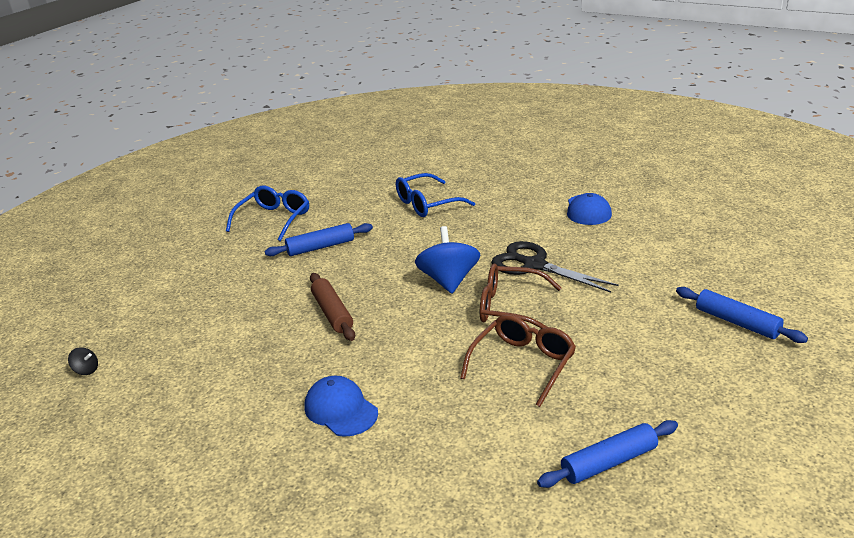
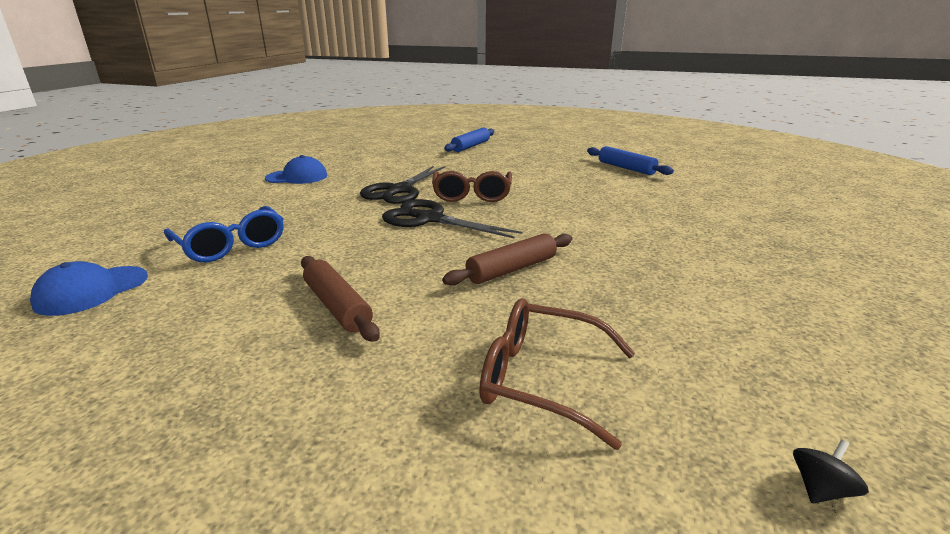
camera: 105 degrees left, 5 degrees down
black spinning top [68,347,98,375] -> black spinning top turned 45 degrees clockwise [793,439,869,503]
blue glasses [226,186,309,242] -> none
blue rolling pin [265,223,373,256] -> brown rolling pin [301,256,380,342]
blue cap [304,376,378,437] -> blue cap moved to [30,261,148,316]
blue spinning top [415,226,480,294] -> black scissors [382,199,522,238]
brown glasses [460,314,576,407] -> brown glasses moved to [479,298,635,450]

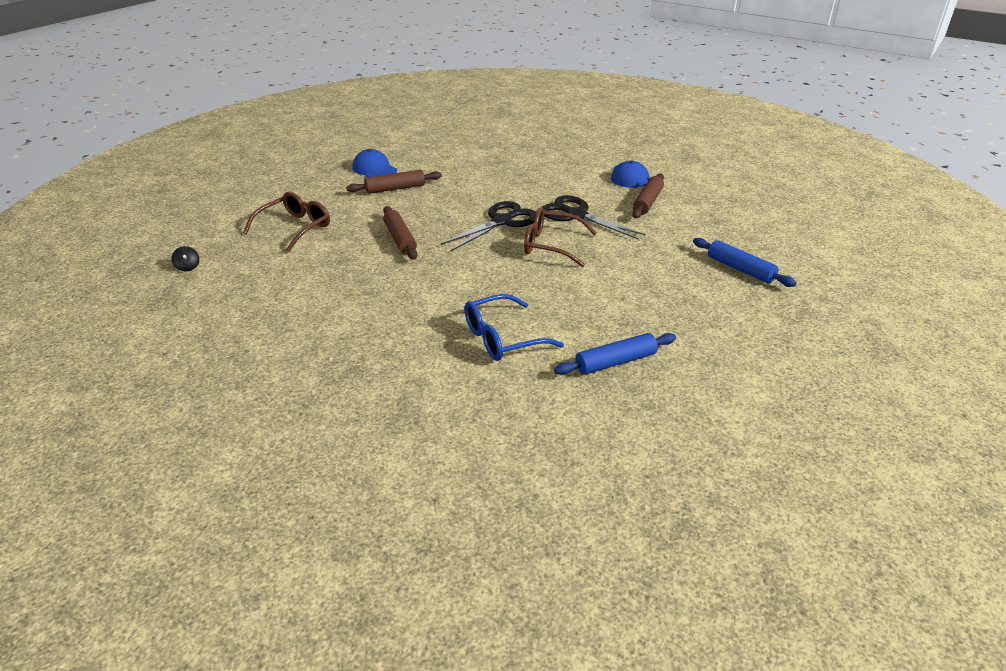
camera: 105 degrees right, 10 degrees up
blue cap [30,261,148,316] -> blue cap moved to [352,149,397,177]
blue glasses [164,206,284,262] -> blue glasses moved to [464,294,564,361]
none -> brown rolling pin [632,173,664,218]

